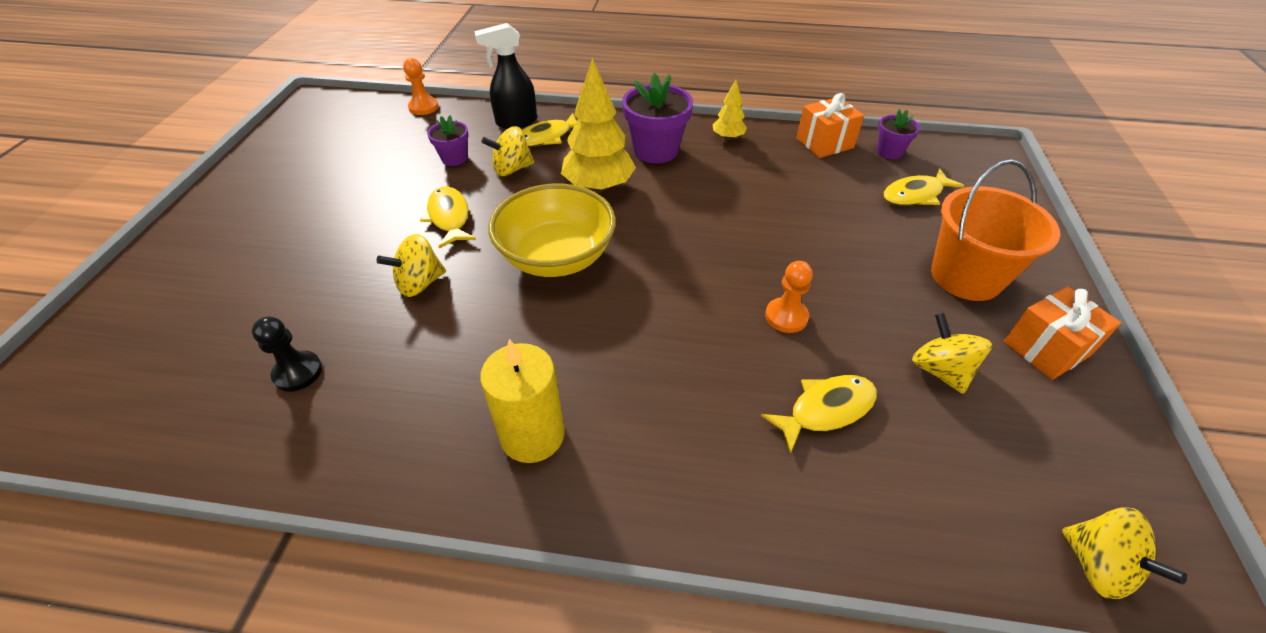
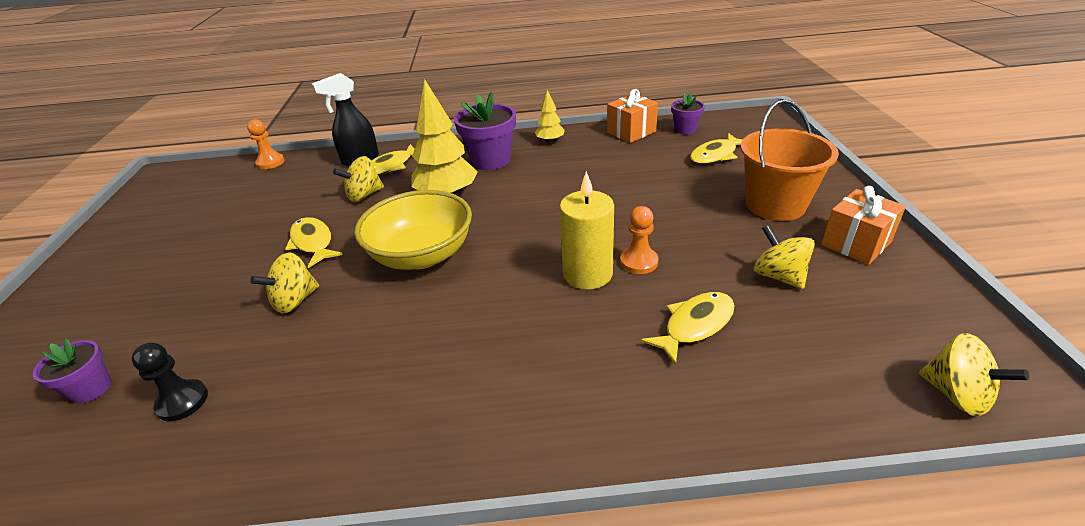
camera: 10 degrees left, 10 degrees down
purple flower pot [427,115,469,166] -> purple flower pot moved to [32,338,111,404]
yellow candle [480,339,565,463] -> yellow candle moved to [560,171,614,290]

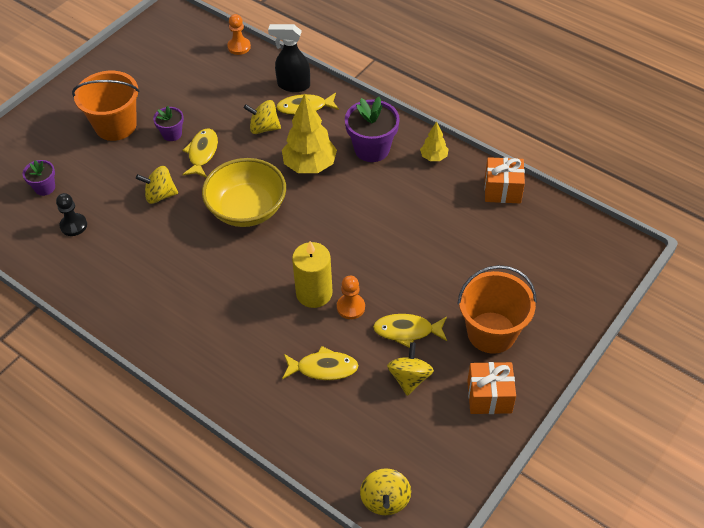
camera: 40 degrees right, 15 degrees up
purple flower pot [671,92,705,134] -> purple flower pot moved to [153,106,184,141]
yellow fish [690,133,743,164] -> yellow fish moved to [373,314,447,348]
none -> orange bucket [72,71,140,141]

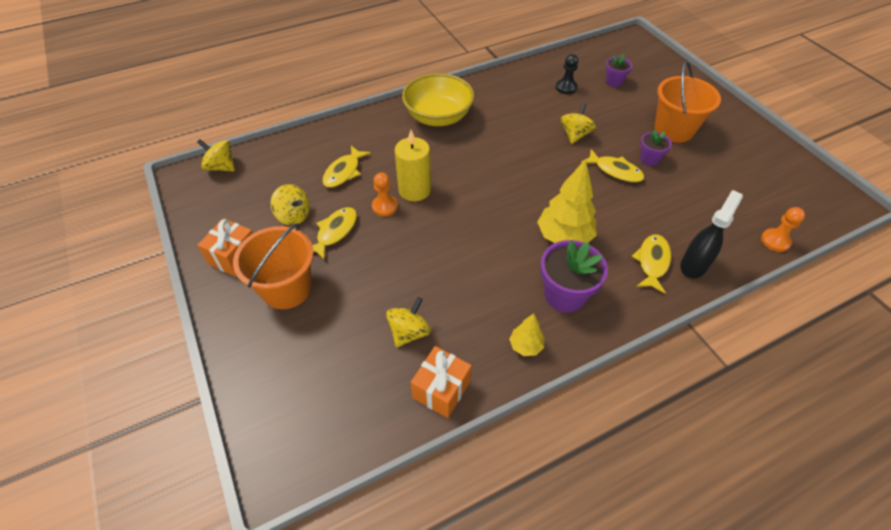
camera: 115 degrees right, 0 degrees up
yellow bowl [202,158,286,227] -> yellow bowl moved to [402,73,474,126]
yellow spinning top [244,100,281,134] -> yellow spinning top moved to [386,297,431,347]

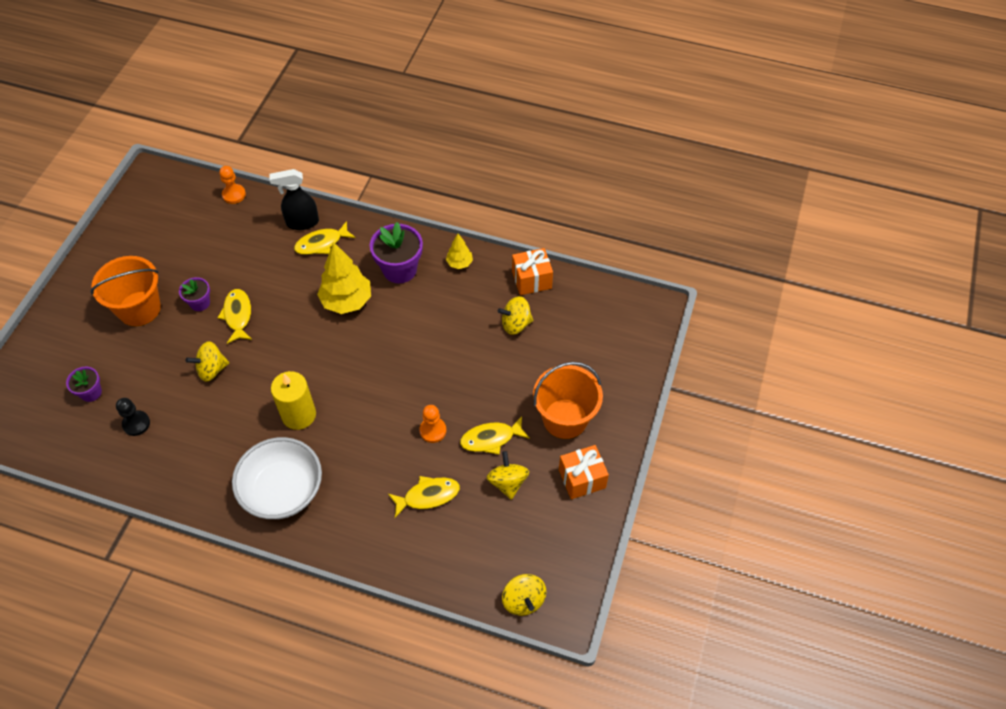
camera: 135 degrees left, 5 degrees up
yellow candle [395,130,431,201] -> yellow candle moved to [271,371,316,430]
yellow bowl [402,73,474,126] -> white bowl [232,437,322,519]

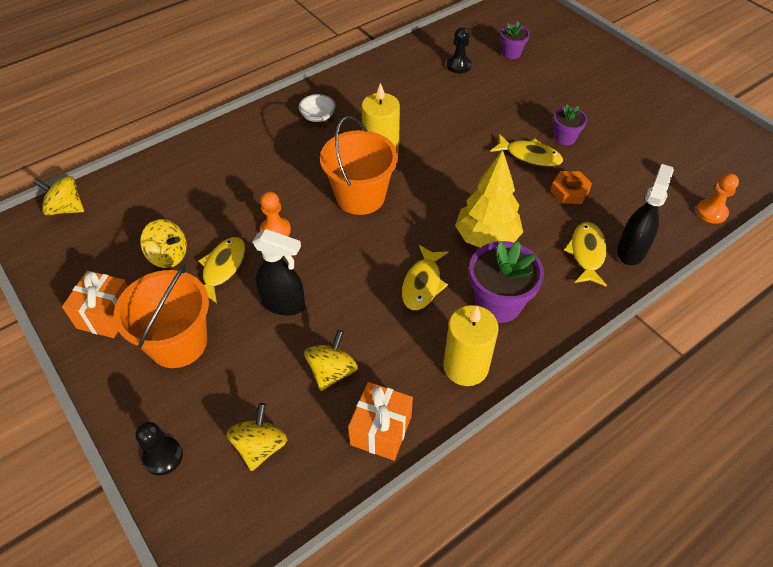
camera: 125 degrees right, 5 degrees down
orange bucket [90,256,161,326] -> orange bucket moved to [320,116,398,215]
yellow spinning top [186,341,229,382] -> yellow spinning top moved to [227,403,287,471]
white bowl [232,437,322,519] -> white bowl [299,94,336,122], size x0.44
yellow fish [388,476,460,518] -> yellow fish moved to [402,245,448,310]
yellow tree [446,234,473,269] -> yellow candle [443,305,499,386]
none -> black pawn [135,422,183,476]
none -> black spray bottle [253,229,305,316]
none -> orange nut [550,171,592,204]

